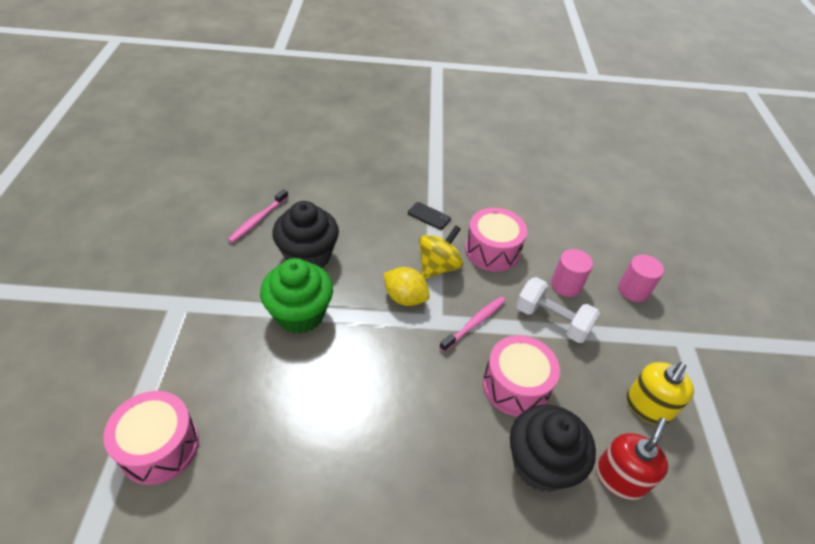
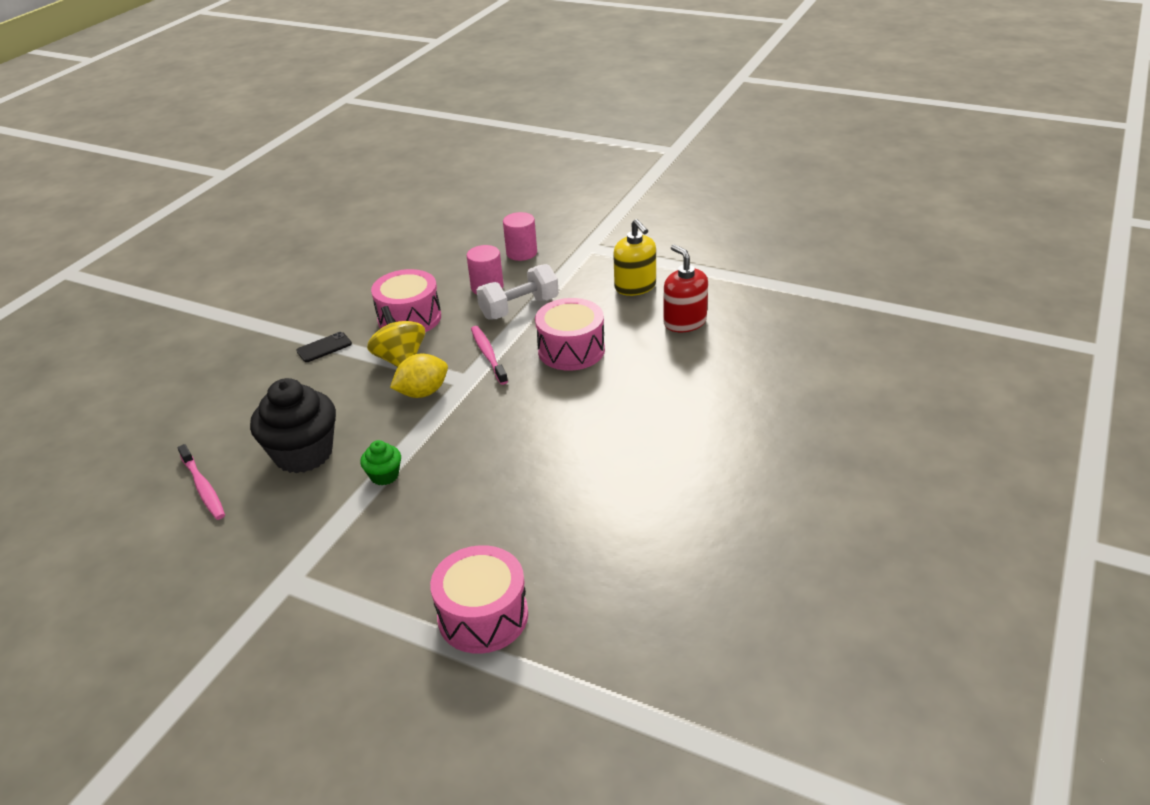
camera: 60 degrees left, 10 degrees down
green cupcake [260,258,333,334] -> green cupcake [360,440,401,486], size x0.47
black cupcake [510,404,596,492] -> none

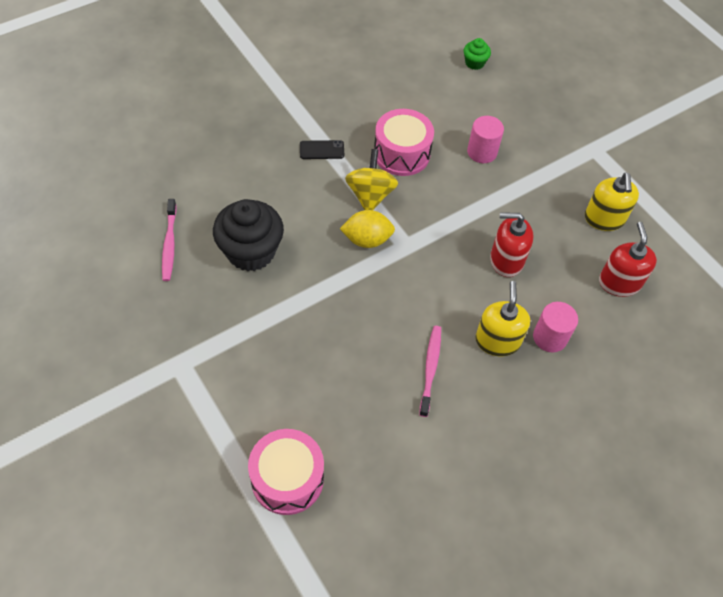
camera: 25 degrees right, 20 degrees up
green cupcake [360,440,401,486] -> green cupcake moved to [464,38,491,70]
pink toothbrush [471,326,508,385] -> pink toothbrush moved to [419,326,441,417]
white dumbbell [476,264,559,320] -> none
pink cylinder [503,212,537,261] -> pink cylinder moved to [533,302,578,352]
pink drum [535,298,605,371] -> red soap dispenser [490,212,534,277]
none -> yellow soap dispenser [475,281,530,356]

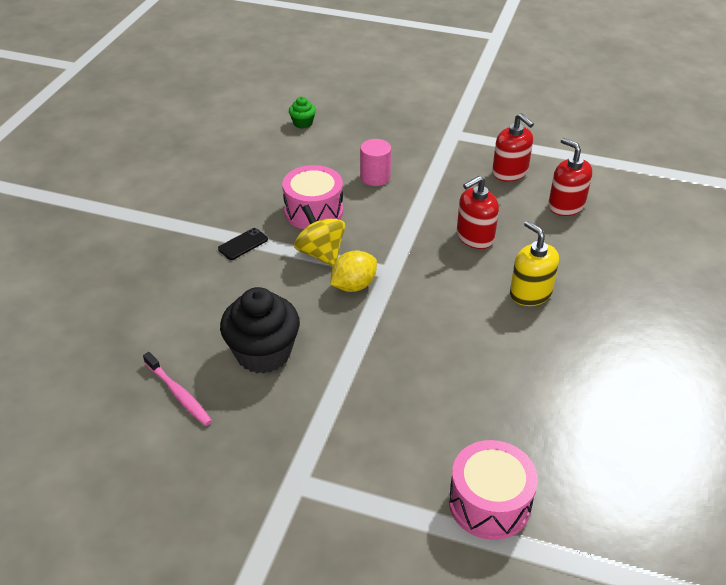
camera: 35 degrees left, 15 degrees down
pink toothbrush [419,326,441,417] -> none
pink cylinder [533,302,578,352] -> none
yellow soap dispenser [585,173,639,231] -> red soap dispenser [492,113,534,181]

